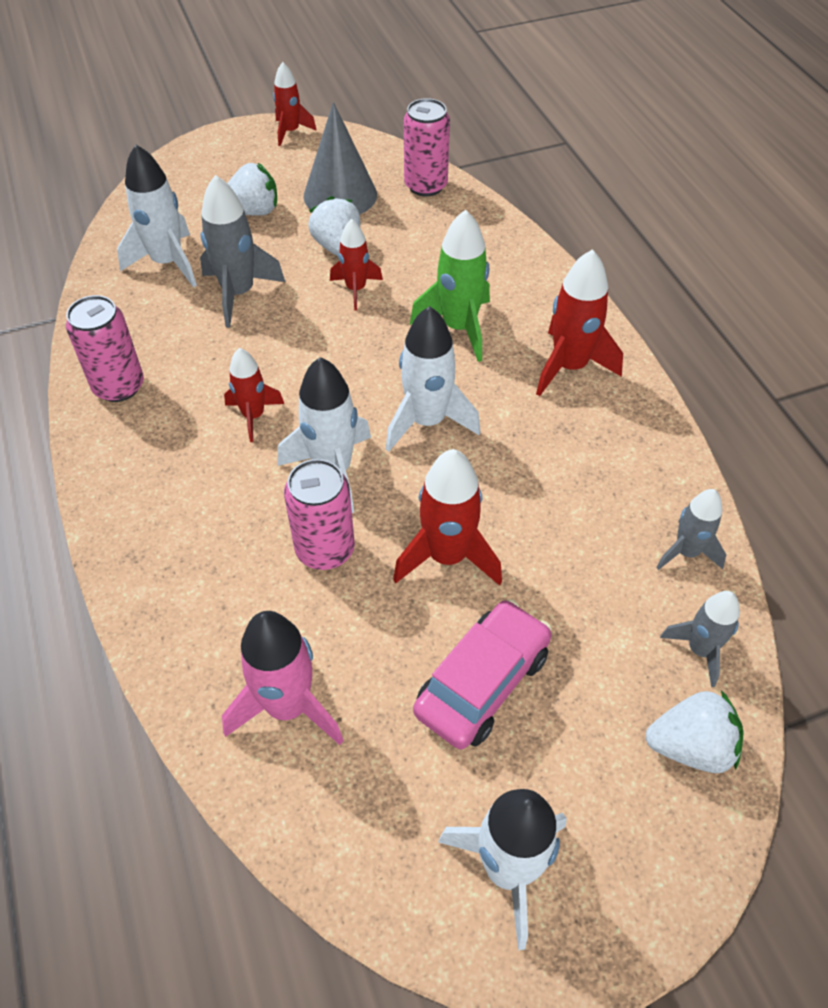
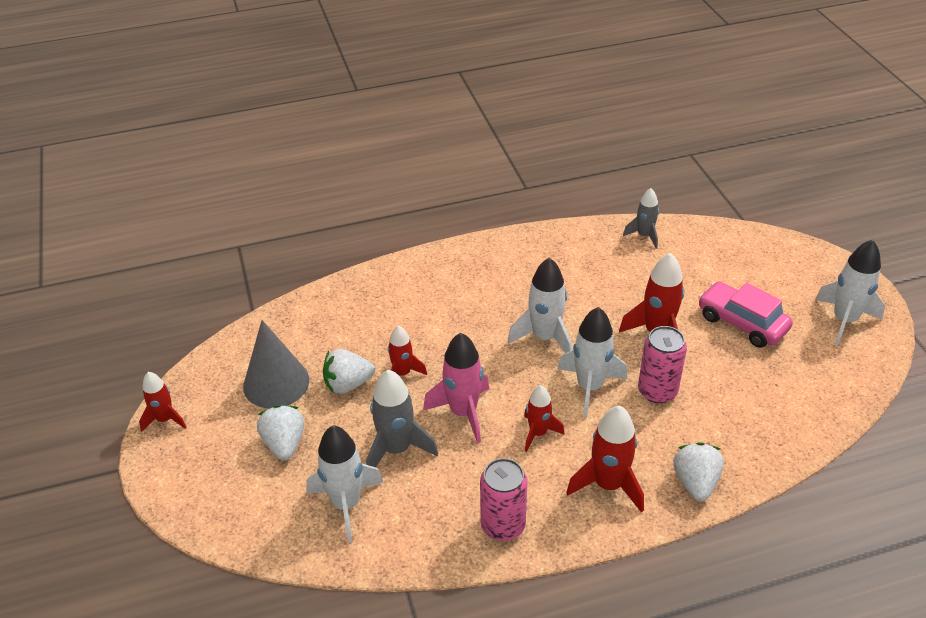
camera: 85 degrees left, 10 degrees down
pink rocket [222,611,344,745] -> pink rocket moved to [423,333,489,443]
pink can [404,98,450,196] -> none
green rocket [410,209,490,362] -> none
red rocket [536,249,623,396] -> red rocket moved to [566,405,644,513]
white strawberry [646,690,743,773] -> white strawberry moved to [673,442,724,501]
grey rocket [660,591,740,687] -> none

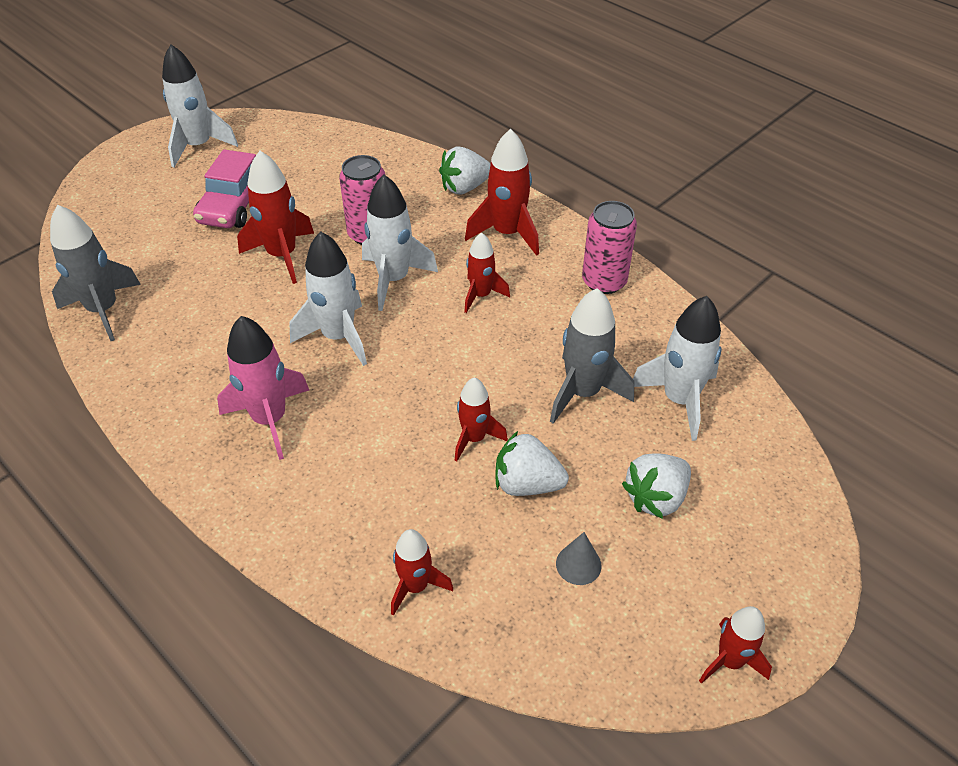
camera: 120 degrees left, 5 degrees up
grey cone [243,320,309,408] -> grey cone [556,532,602,585], size x0.46
white strawberry [323,349,375,394] -> white strawberry turned 150 degrees clockwise [495,431,569,496]
pink rocket [423,333,489,443] -> pink rocket moved to [217,316,309,460]
grey rocket [623,188,659,249] -> grey rocket [50,205,141,341], size x1.60
none -> red rocket [391,529,453,616]

